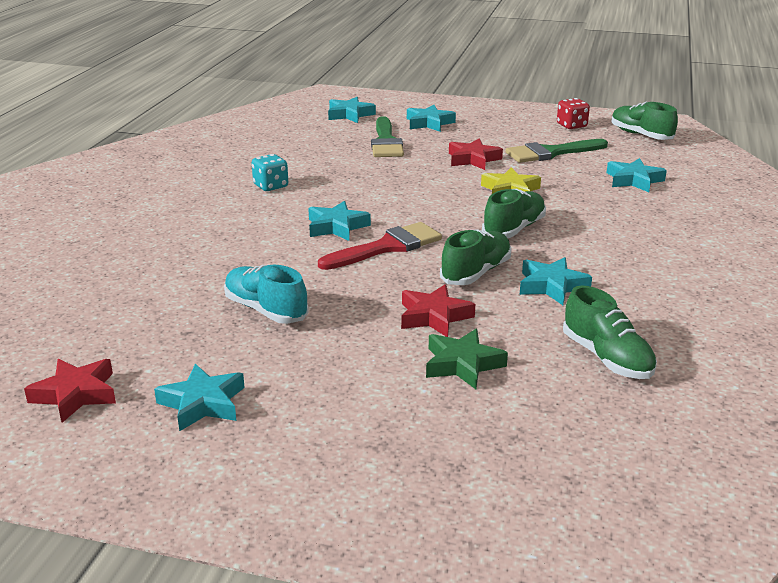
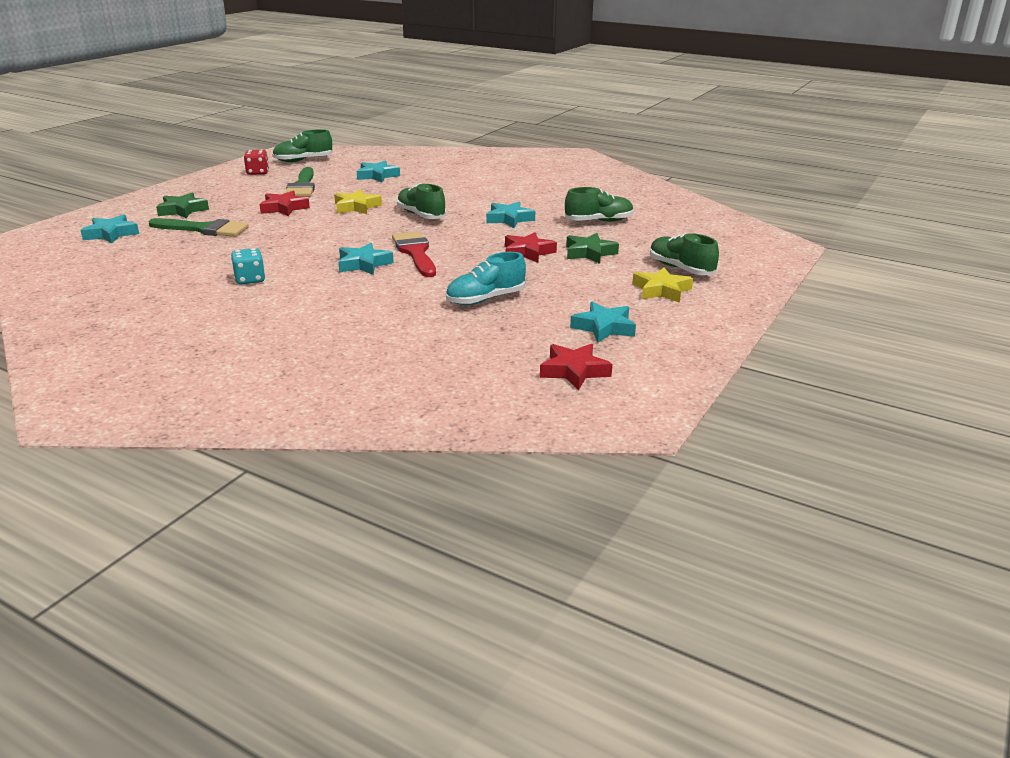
camera: 75 degrees left, 0 degrees up
turquoise star [407,105,456,132] -> green star [156,193,209,218]
green shoe [440,229,512,285] -> green shoe moved to [650,233,719,275]
none -> yellow star [632,267,693,303]

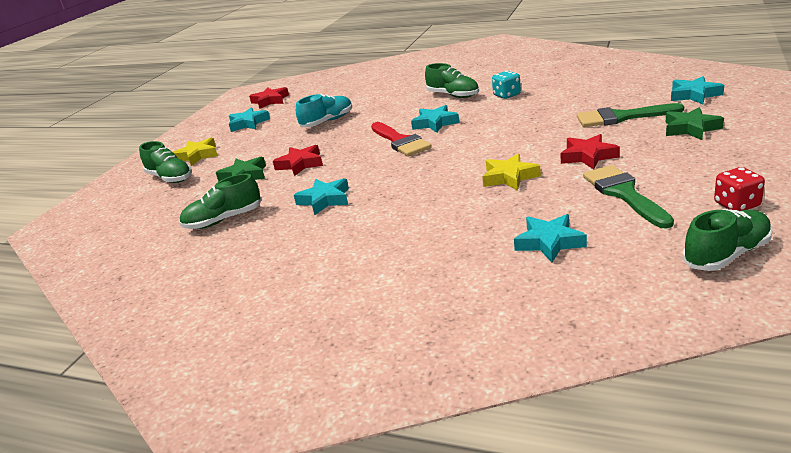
camera: 175 degrees right, 0 degrees up
green shoe [397,183,446,219] -> green shoe moved to [425,63,479,98]

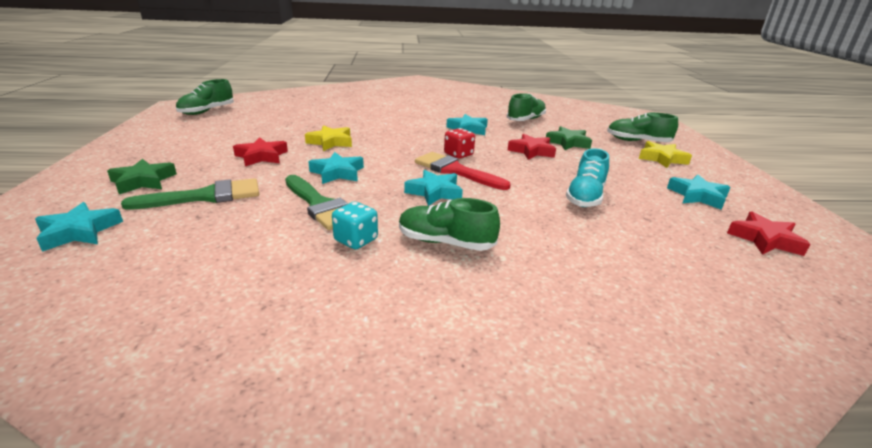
camera: 150 degrees right, 0 degrees up
turquoise star [514,214,587,263] -> turquoise star moved to [308,152,364,184]
green brush [583,165,674,229] -> green brush moved to [285,175,348,230]
red dice [714,167,765,211] -> red dice moved to [444,128,475,159]

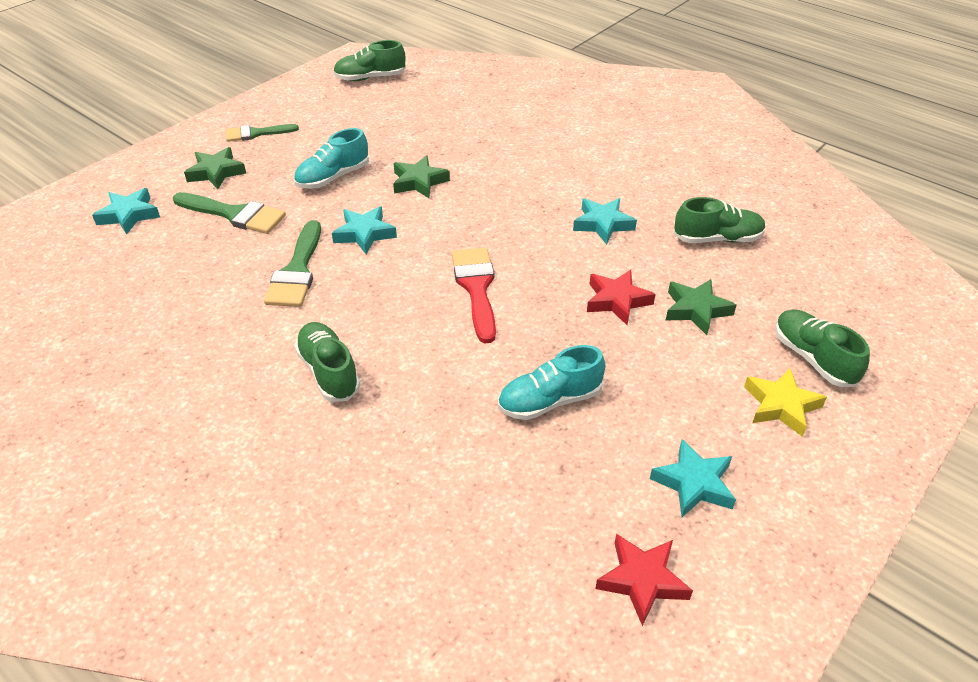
camera: 45 degrees right, 15 degrees up
red star [233,137,288,166] -> turquoise shoe [294,128,369,189]
yellow star [305,125,352,151] -> green star [393,155,450,198]
turquoise dice [332,202,378,249] -> none
turquoise star [404,170,463,206] -> none
red dice [444,128,475,159] -> none
none -> green brush [226,124,299,142]

